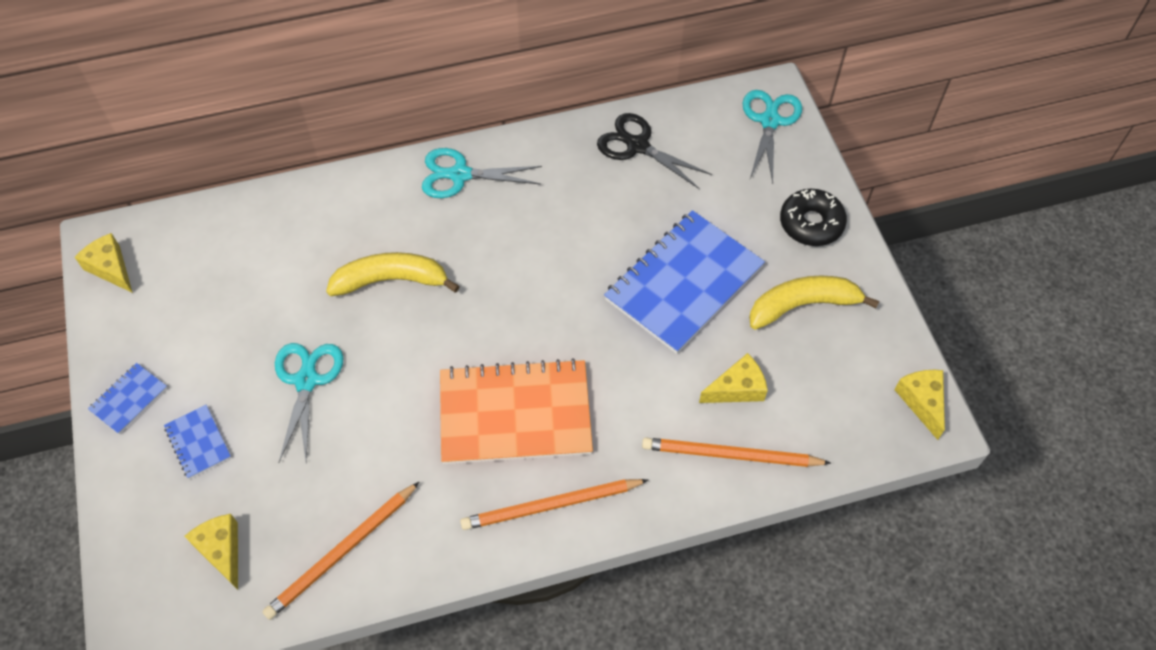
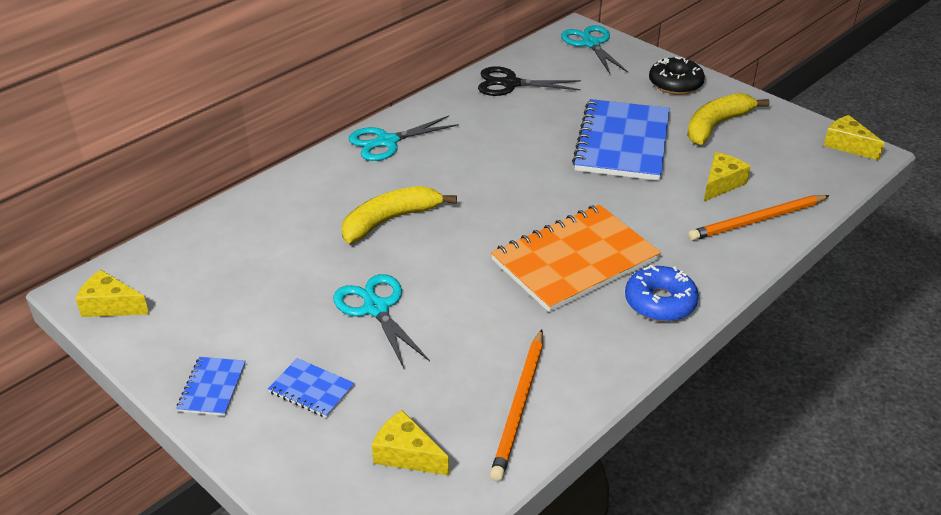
camera: 30 degrees left, 20 degrees down
orange pencil [460,479,648,530] -> blue donut [625,265,699,322]

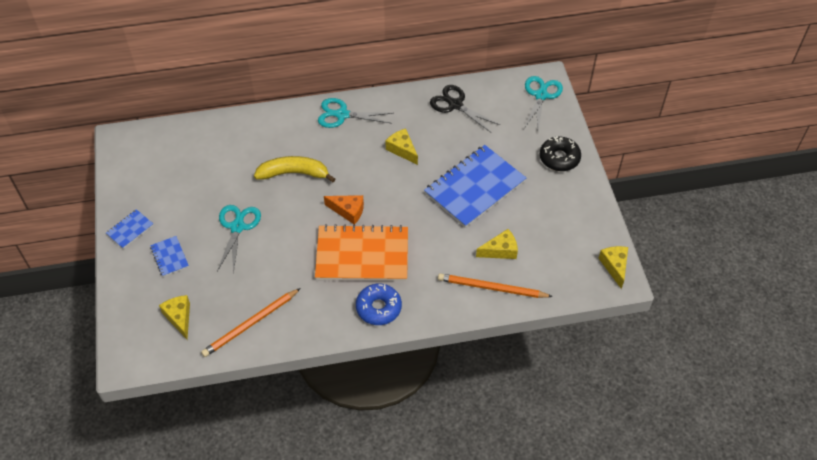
camera: 35 degrees right, 15 degrees up
yellow cheese [75,270,149,317] -> yellow cheese moved to [386,128,418,165]
yellow banana [687,93,769,145] -> none
none -> orange cheese [324,195,364,225]

